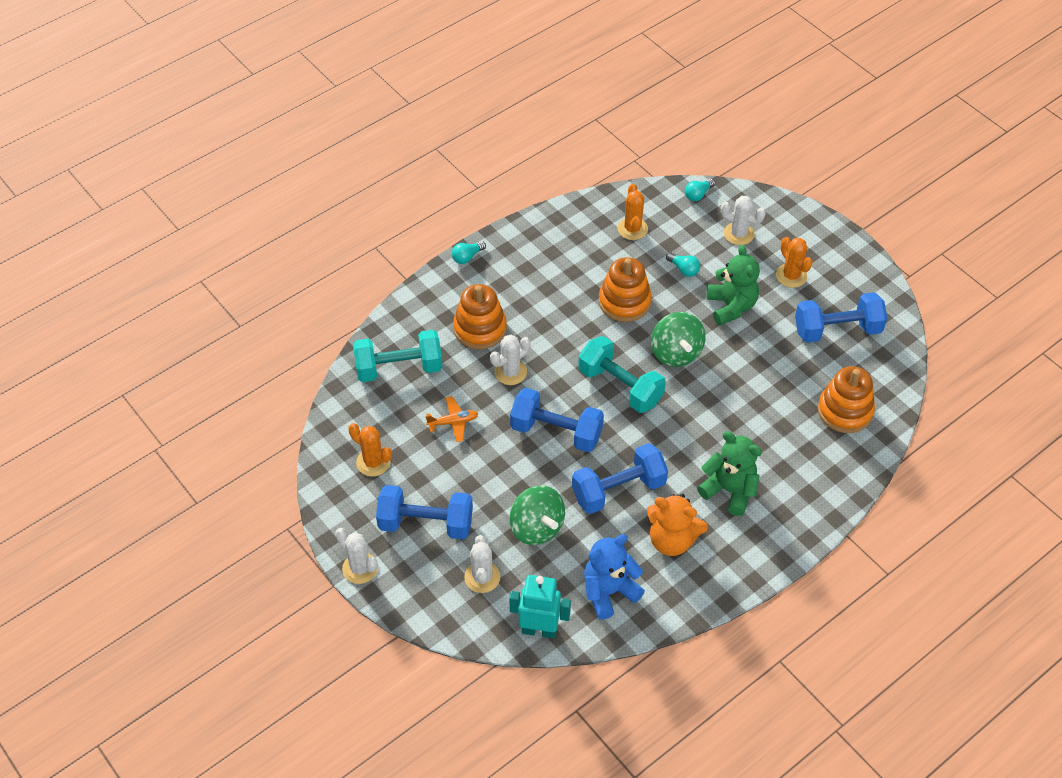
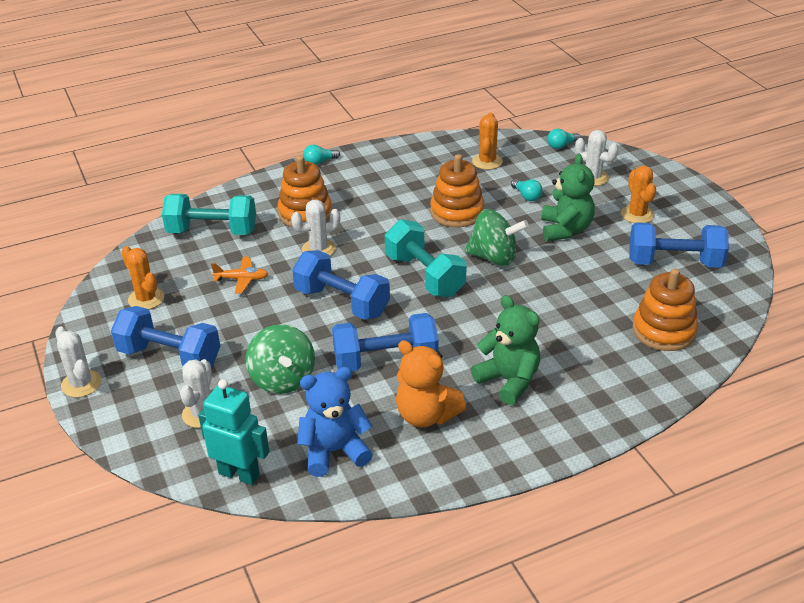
camera: 15 degrees right, 15 degrees down
green spinning top [651,312,706,367] -> green spinning top turned 75 degrees counterclockwise [465,209,529,266]

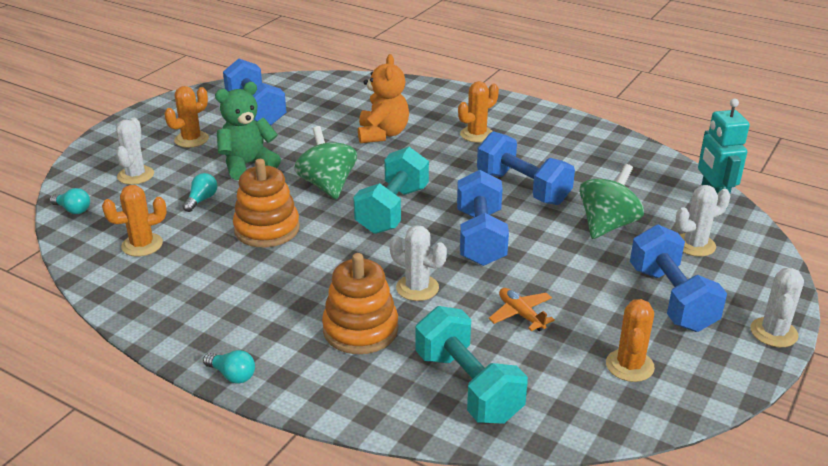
camera: 125 degrees left, 5 degrees down
blue teddy bear [297,367,373,477] -> none
orange teddy bear [396,340,466,428] -> orange teddy bear moved to [358,54,409,143]
green teddy bear [471,295,540,405] -> orange cactus [458,81,499,142]
orange stacking toy [633,268,698,351] -> none

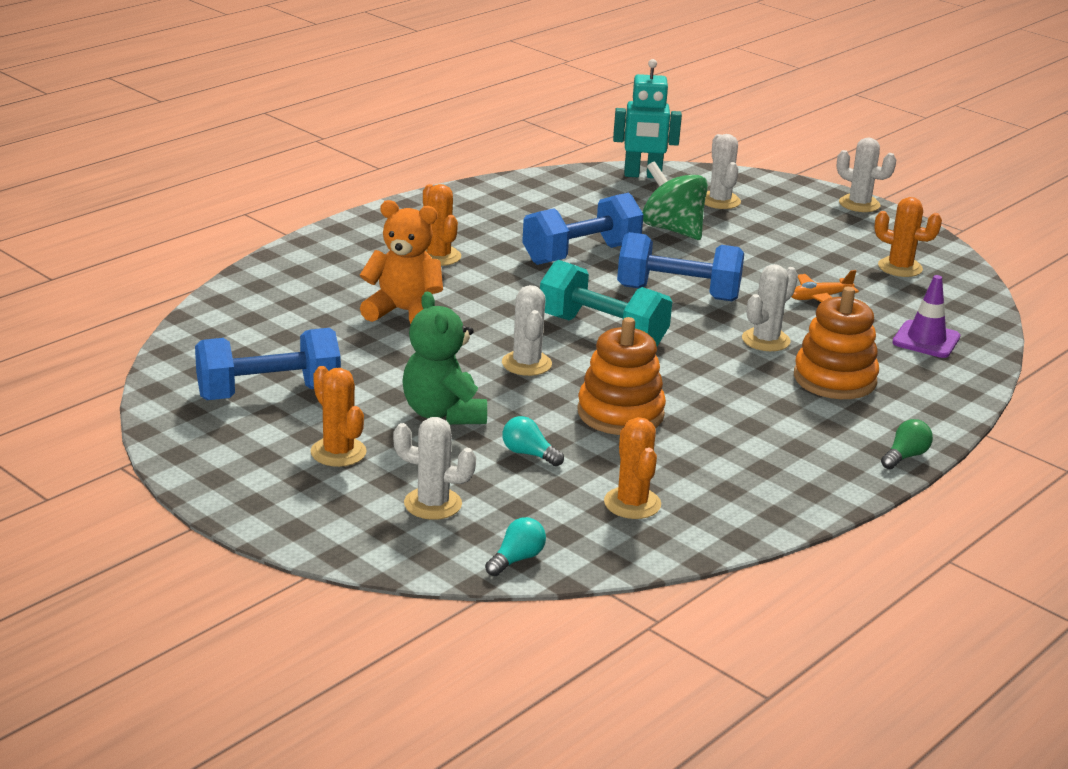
camera: 80 degrees left, 5 degrees down
turquoise light bulb [203,350,255,384] -> green light bulb [881,419,933,469]
green spinning top [294,126,357,200] -> white cactus [502,285,552,376]
turquoise dumbbell [416,306,528,424] -> purple traffic cone [892,275,960,358]
blue dumbbell [630,224,727,332] -> none

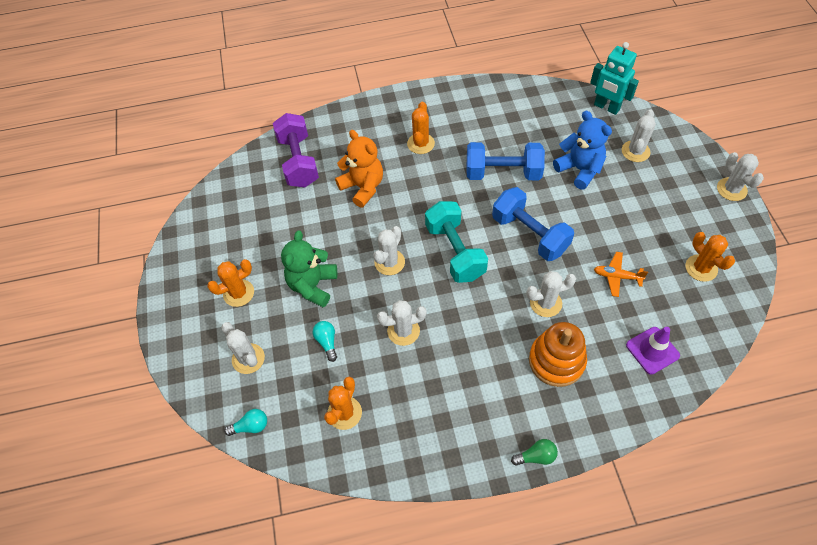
camera: 40 degrees right, 30 degrees up
blue dumbbell [195,328,341,400] -> none
orange cactus [311,366,367,467] -> orange cactus turned 60 degrees clockwise [207,259,254,307]
orange stacking toy [577,317,666,435] -> white cactus [377,300,426,346]
green spinning top [642,162,708,240] -> blue teddy bear [553,111,612,190]
none -> purple dumbbell [273,113,319,187]

